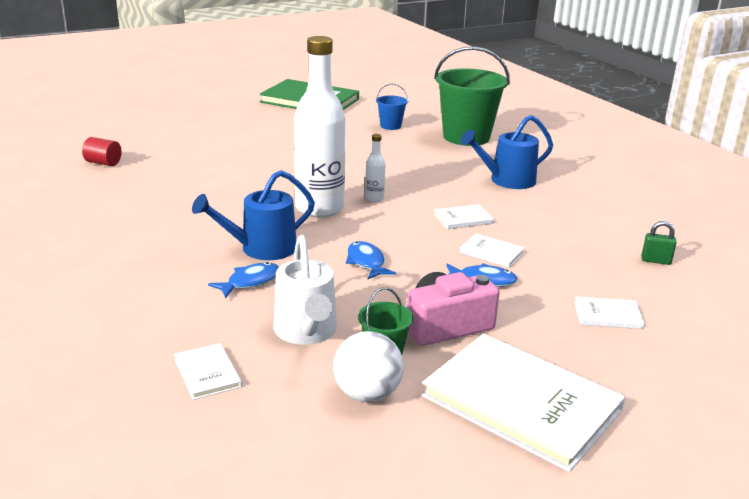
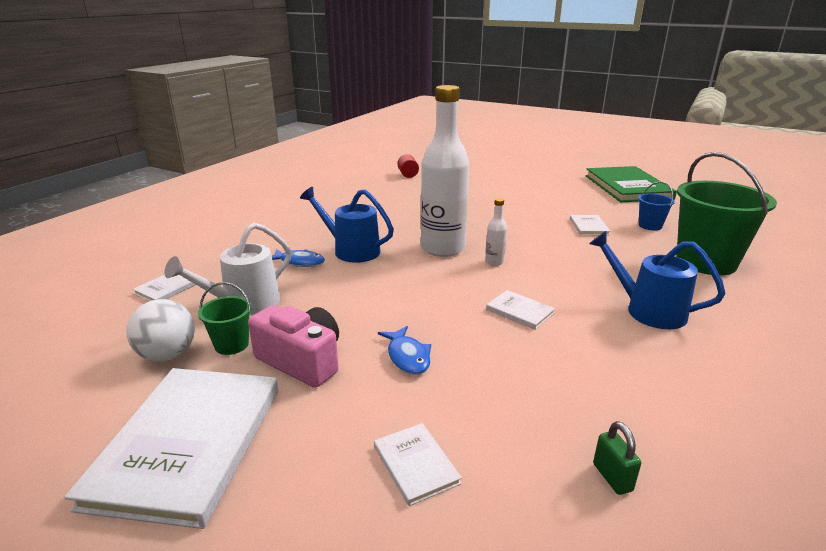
camera: 60 degrees right, 0 degrees up
blue fish [346,241,396,279] -> none
white book [460,233,525,268] -> white book moved to [570,215,611,235]

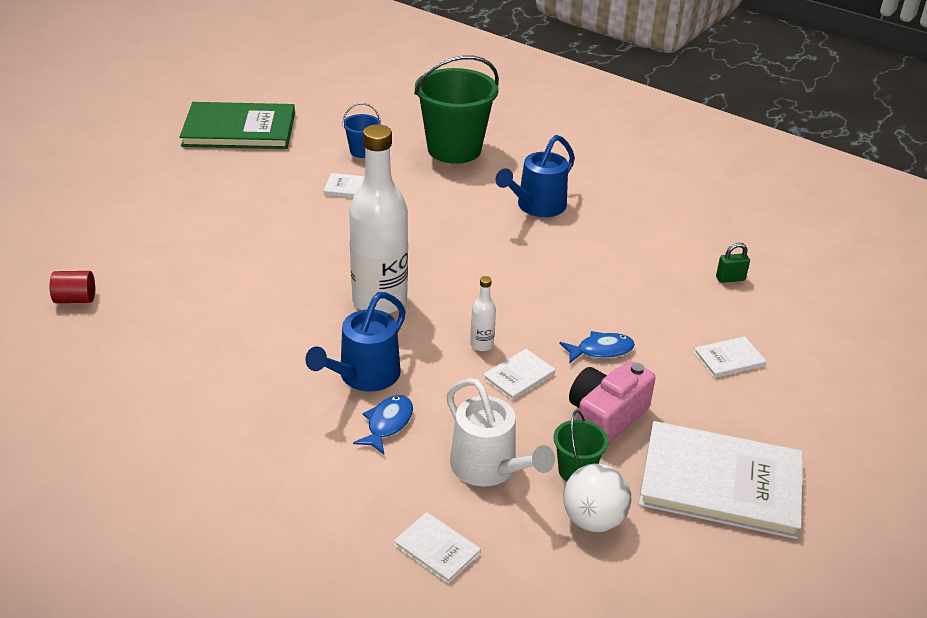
camera: 85 degrees left, 10 degrees up
white bottle [485,198,507,266] -> white bottle moved to [470,276,496,351]
white book [486,290,555,330] -> white book moved to [483,349,555,401]

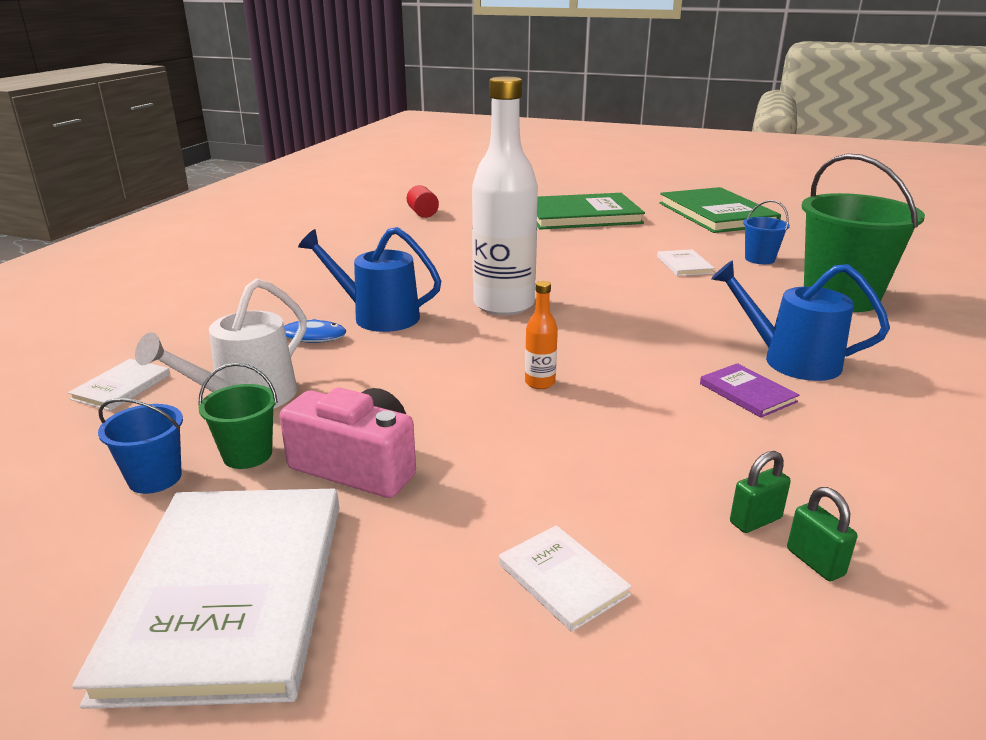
camera: 75 degrees right, 10 degrees down
white bottle [470,276,496,351] -> none
white book [483,349,555,401] -> none
blue fish [559,331,635,364] -> none
white ball [563,464,632,532] -> blue bucket [98,398,183,494]
none -> orange bottle [525,281,558,389]
none -> green book [537,193,645,230]
none -> purple book [700,363,799,418]
none -> green padlock [730,451,791,533]

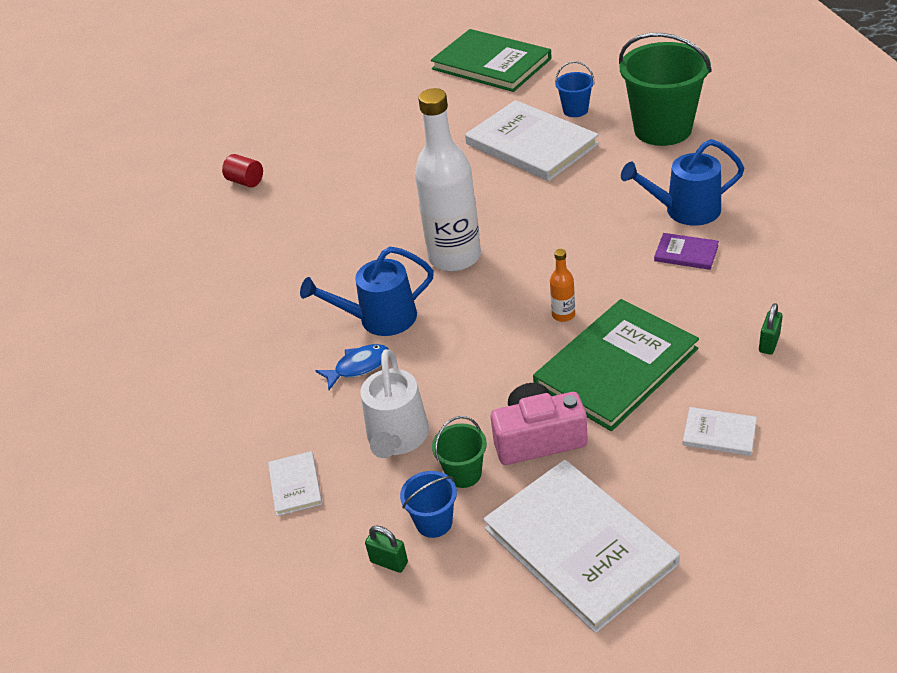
camera: 30 degrees left, 15 degrees up
green book [537,193,645,230] -> green book moved to [533,299,699,431]
white book [657,249,715,276] -> white book [465,100,599,181], size x2.27
green padlock [787,487,857,581] -> green padlock moved to [365,525,408,573]

